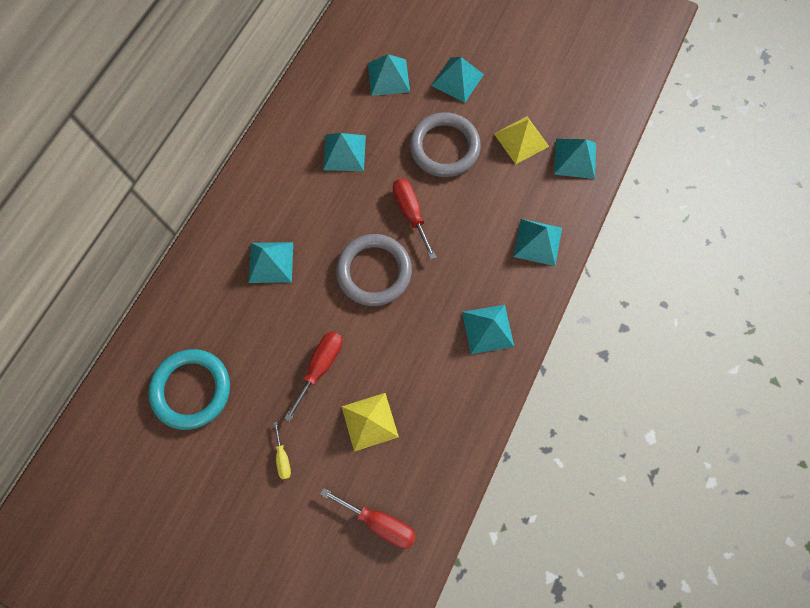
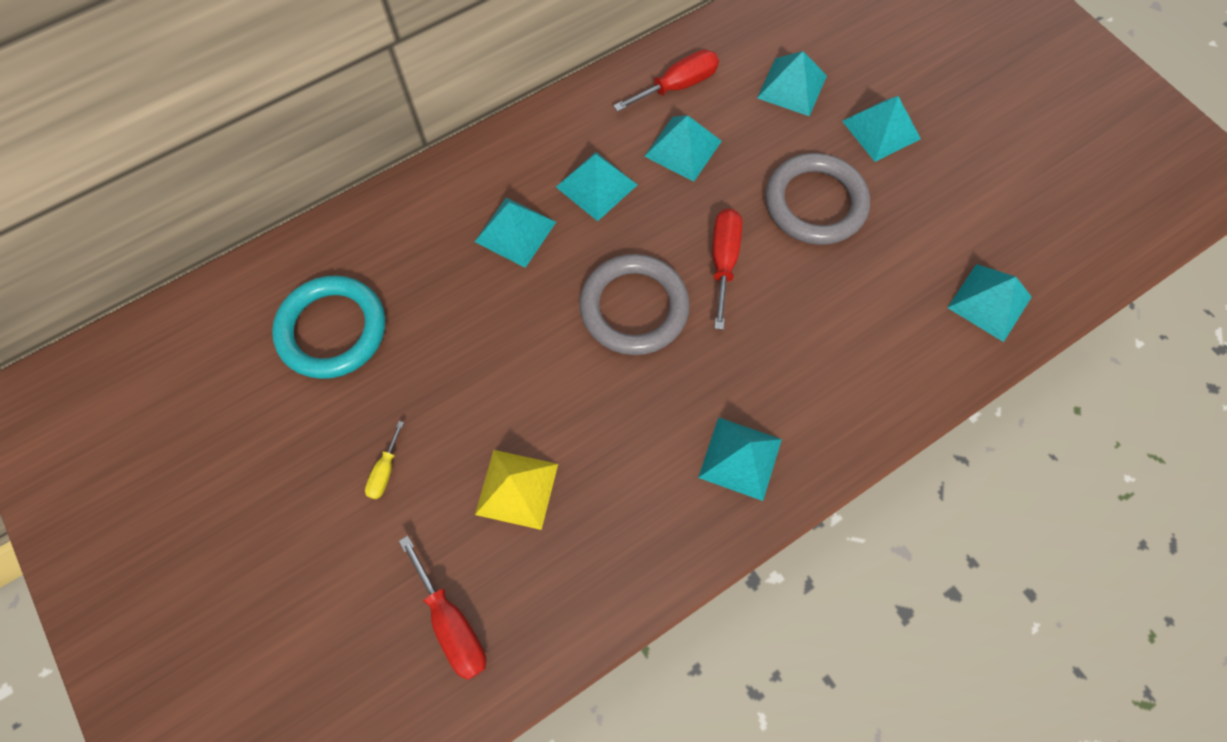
camera: 30 degrees right, 5 degrees down
red screwdriver [284,331,343,421] -> red screwdriver moved to [613,50,719,112]
yellow pyramid [494,116,549,164] -> none
turquoise pyramid [513,219,562,266] -> turquoise pyramid moved to [556,152,637,221]

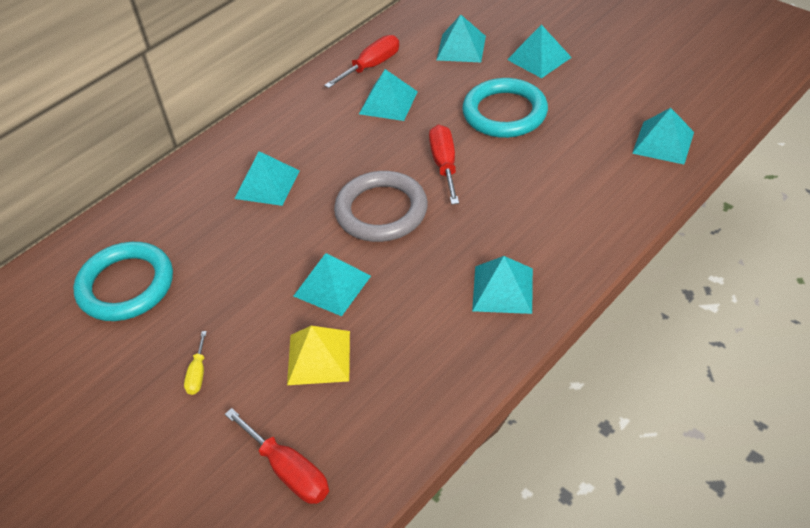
camera: 10 degrees left, 20 degrees down
turquoise pyramid [556,152,637,221] -> turquoise pyramid moved to [293,253,371,316]
grey ring [765,153,870,245] -> turquoise ring [462,78,548,138]

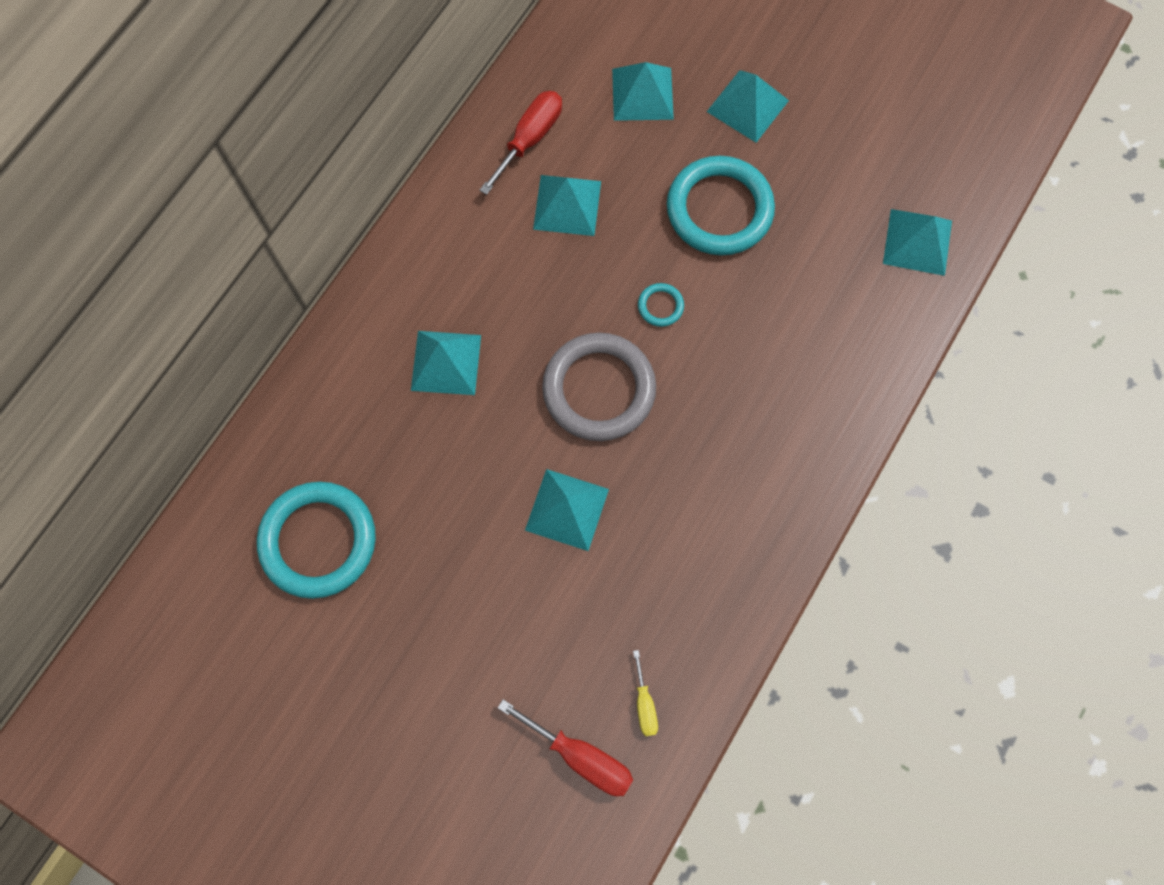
camera: 15 degrees left, 25 degrees up
yellow screwdriver [184,331,207,395] -> yellow screwdriver moved to [633,650,658,736]
yellow pyramid [287,326,350,385] -> none
red screwdriver [429,125,459,205] -> turquoise ring [638,283,684,327]
turquoise pyramid [472,256,533,314] -> none

